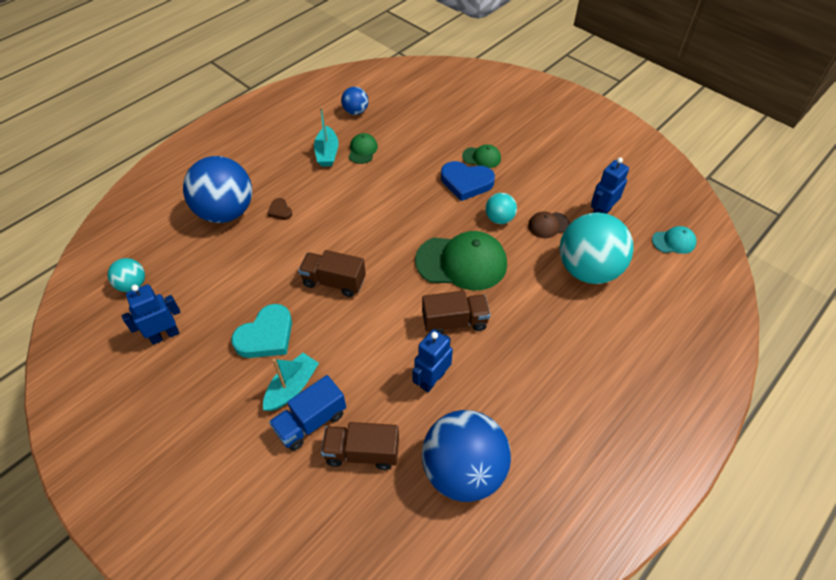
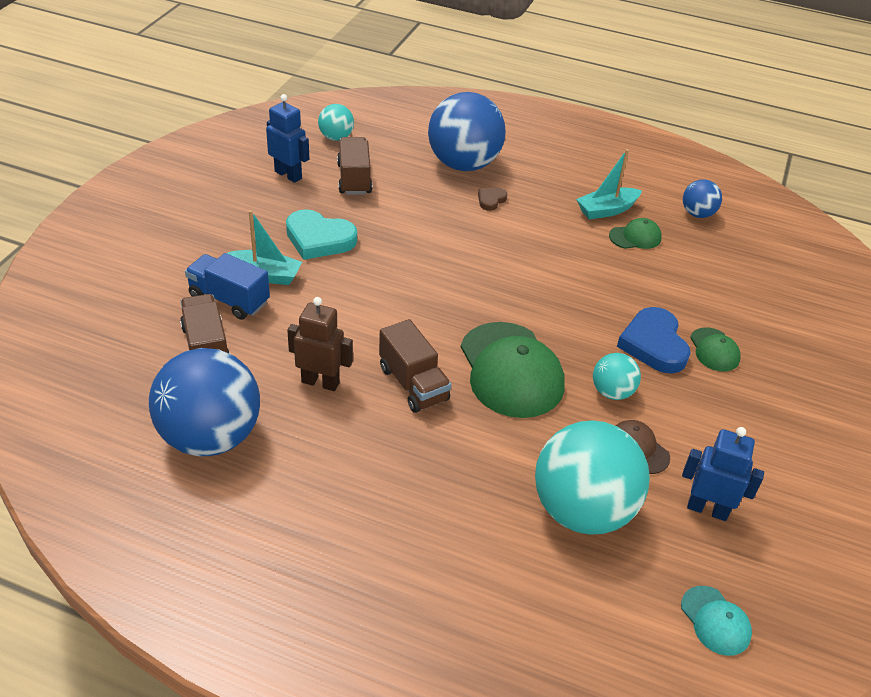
camera: 65 degrees right, 10 degrees down
brown truck [298,250,366,297] -> brown truck moved to [337,137,372,195]
blue robot [412,329,453,392] -> brown robot [287,297,353,391]

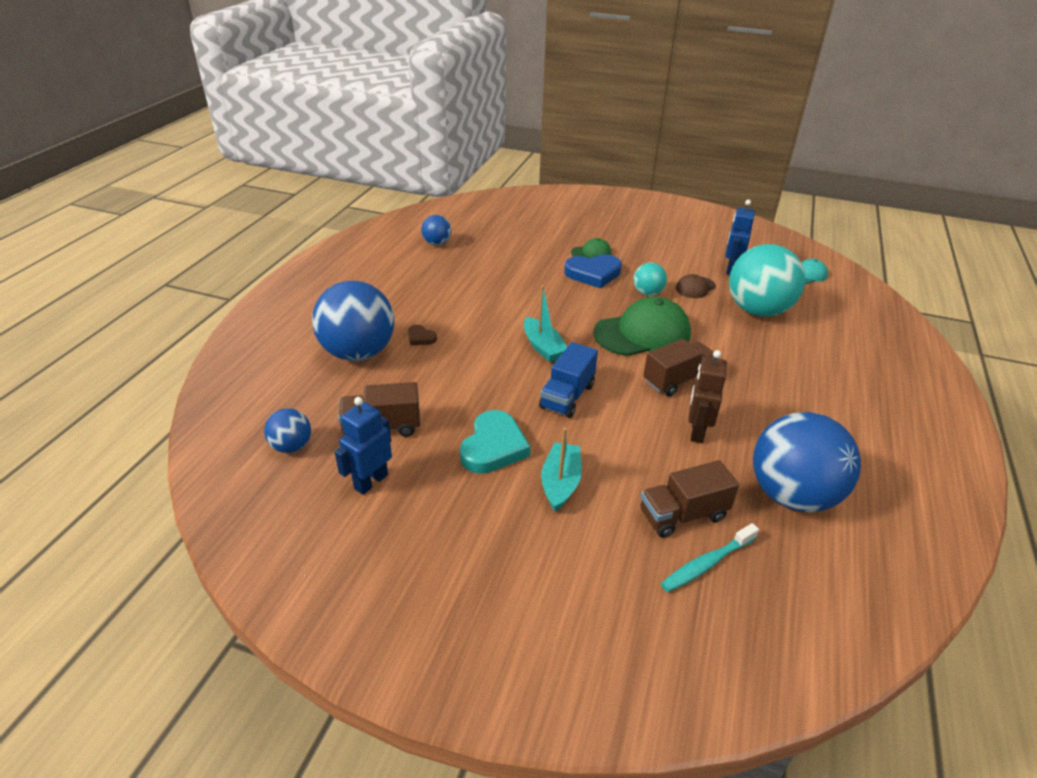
camera: 90 degrees left, 5 degrees down
blue truck [185,253,270,320] -> blue truck moved to [539,342,598,418]
turquoise ball [318,104,354,141] -> blue ball [264,408,311,453]
turquoise boat [576,149,642,220] -> turquoise boat moved to [524,286,567,362]
green cap [609,218,662,249] -> none
none -> turquoise toothbrush [661,523,759,592]

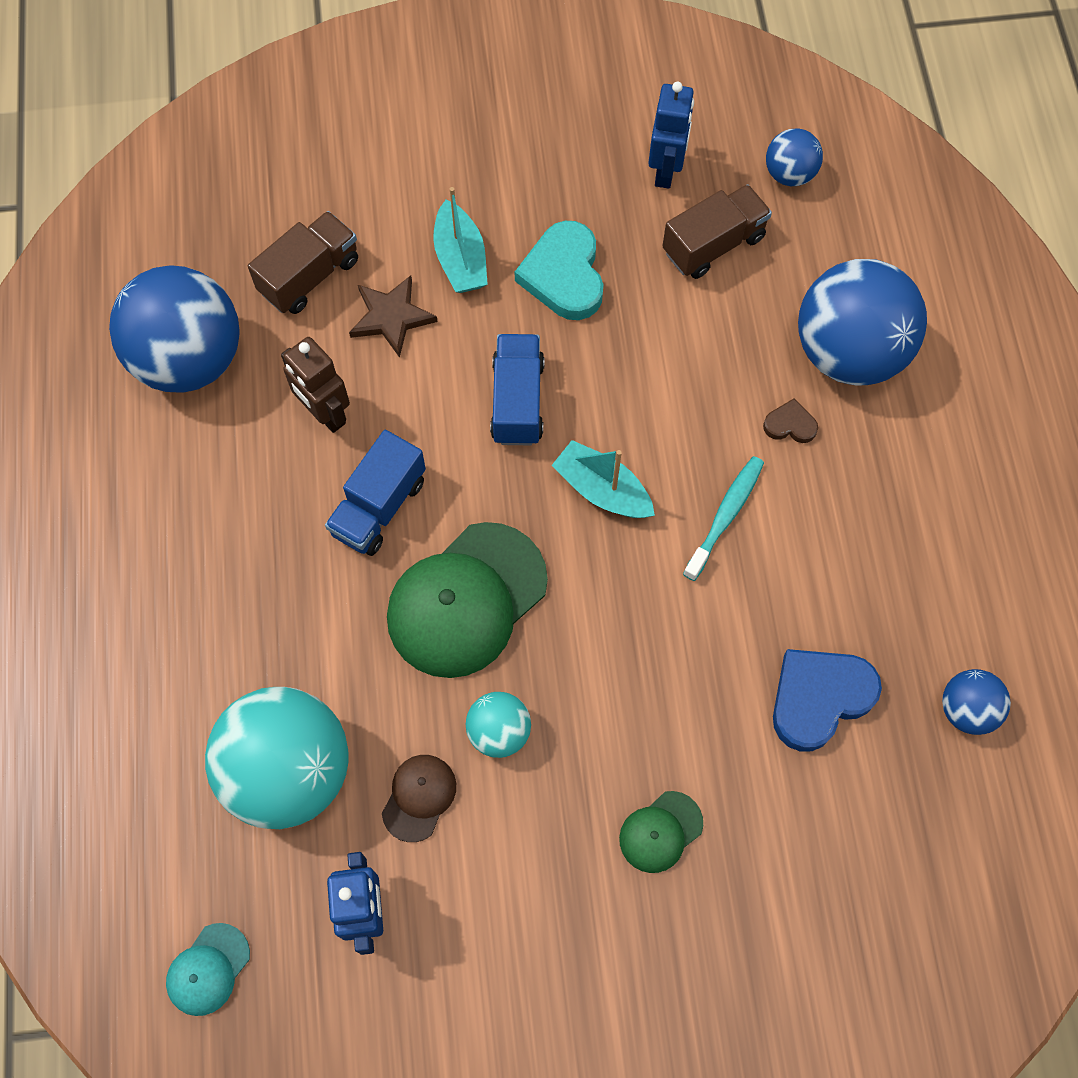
camera: 155 degrees right, 30 degrees up
blue heart [564,254,622,288] -> blue heart moved to [773,649,882,751]
brown truck [643,339,715,397] -> blue truck [325,430,426,556]
turquoise toothbrush [661,523,759,592] -> turquoise toothbrush moved to [683,456,764,581]
brown robot [688,350,727,443] -> brown robot turned 150 degrees clockwise [281,337,350,433]
none -> brown star [349,275,438,358]

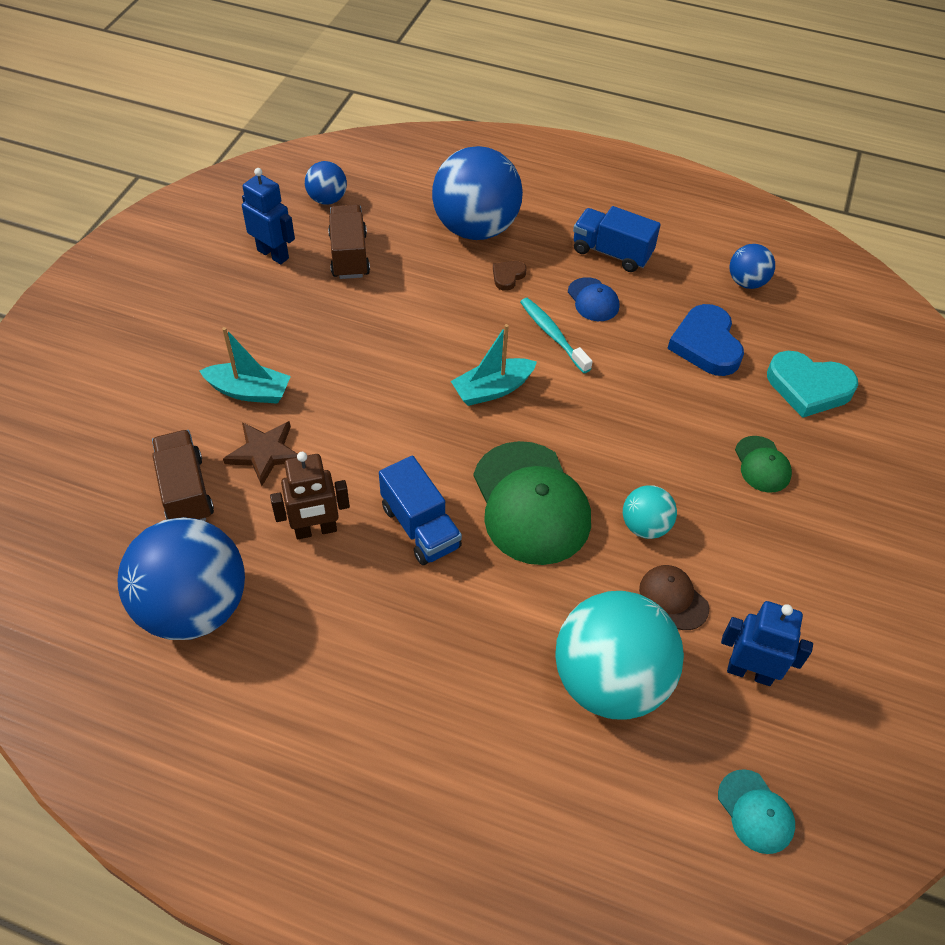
camera: 65 degrees left, 15 degrees down
blue truck [490,334,545,445] -> blue truck moved to [573,206,661,272]
turquoise heart [515,221,604,320] -> turquoise heart moved to [767,351,858,418]
none -> blue cap [568,277,619,321]

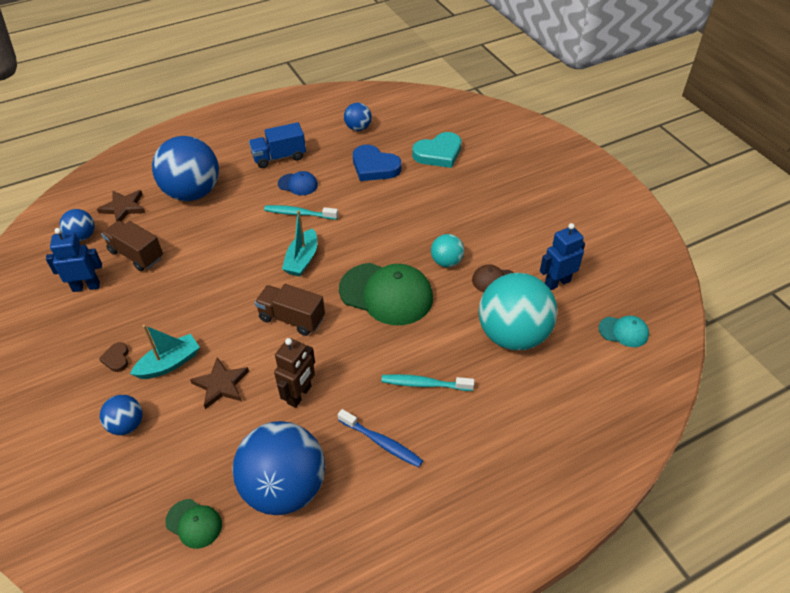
camera: 45 degrees left, 5 degrees down
brown truck [152,430,214,521] -> brown truck moved to [255,284,325,336]
blue truck [379,456,462,565] -> none
brown heart [493,261,526,291] -> brown heart moved to [99,342,129,372]
green cap [735,436,792,493] -> green cap moved to [165,499,222,549]
none -> brown star [97,190,145,222]
none -> blue ball [100,395,143,435]
none -> blue toothbrush [338,409,423,468]
none -> turquoise toothbrush [381,374,474,391]

